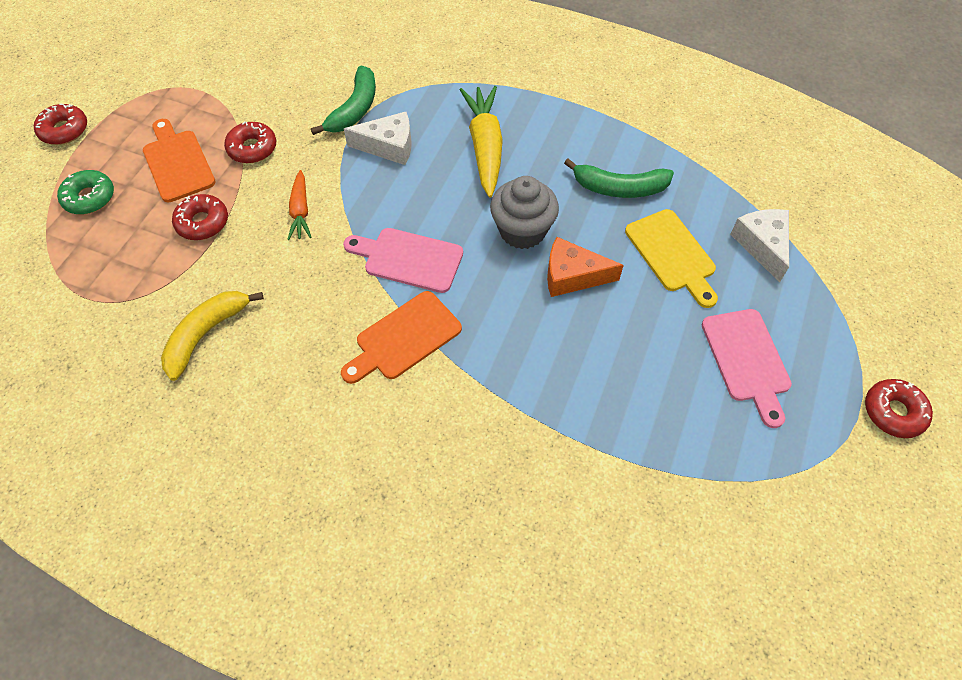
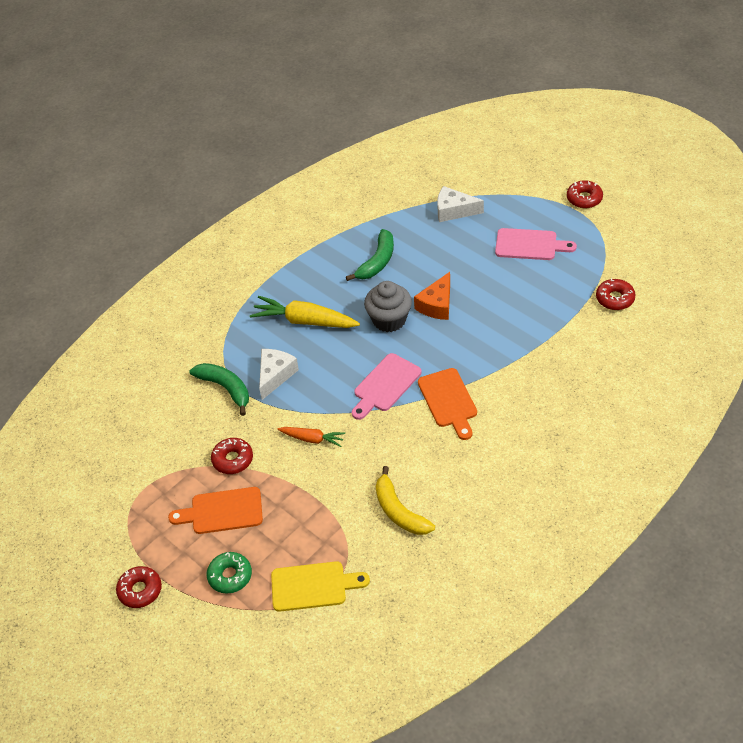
camera: 65 degrees left, 10 degrees down
red donut [172,194,228,240] -> red donut moved to [596,278,636,310]
yellow cutting board [625,209,718,308] -> yellow cutting board moved to [271,561,370,612]

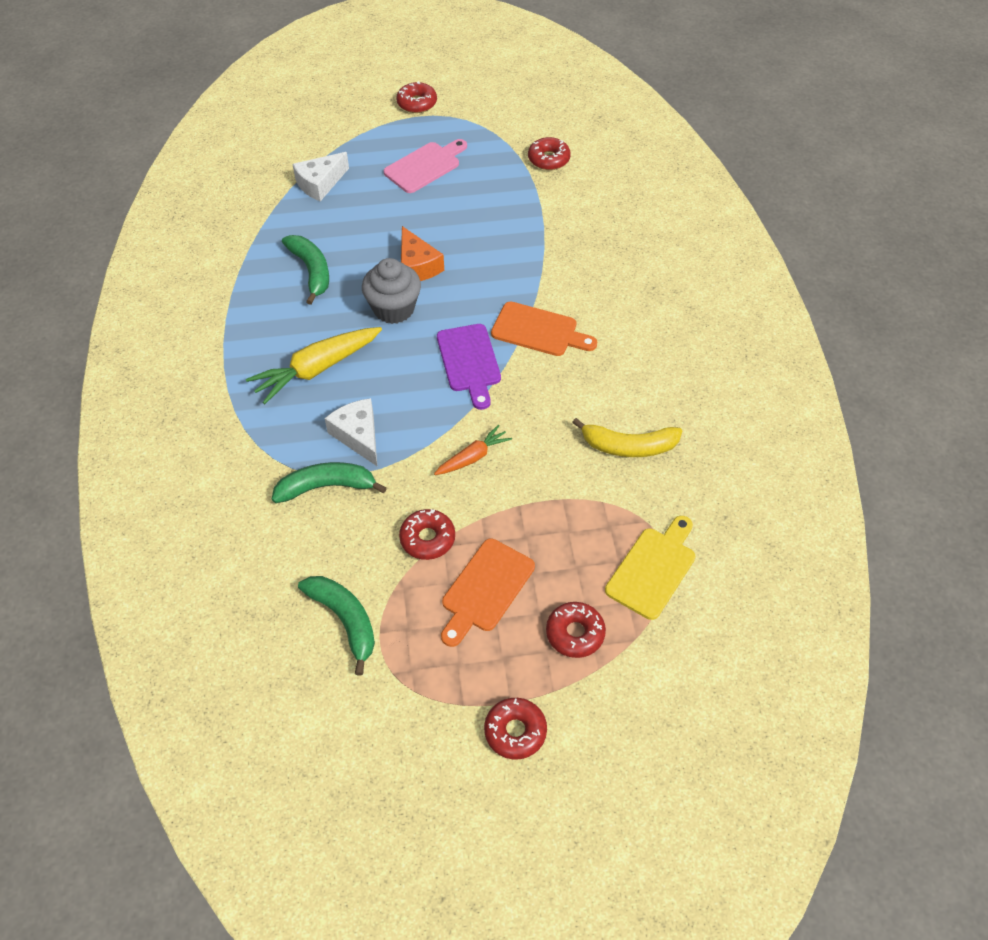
camera: 55 degrees left, 5 degrees up
green donut [207,552,252,594] -> red donut [546,602,606,658]
pink cutting board [352,353,422,420] -> purple cutting board [437,324,501,410]
none -> green banana [298,576,375,676]

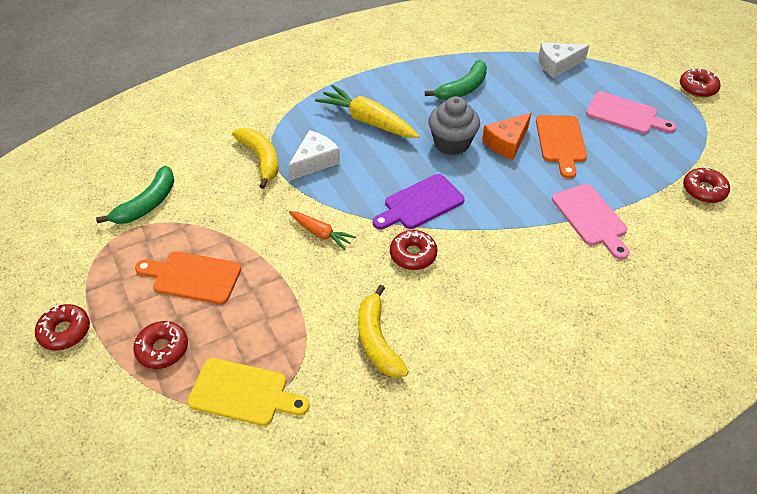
camera: 70 degrees right, 5 degrees down
green banana [272,462,387,503] -> yellow banana [232,128,279,189]
white cheese [292,152,349,201] -> white cheese turned 45 degrees counterclockwise [538,42,589,78]
red donut [399,509,455,560] -> red donut moved to [390,230,438,270]
orange cutting board [491,301,597,356] -> orange cutting board moved to [536,115,587,179]
none -> pink cutting board [552,184,629,260]

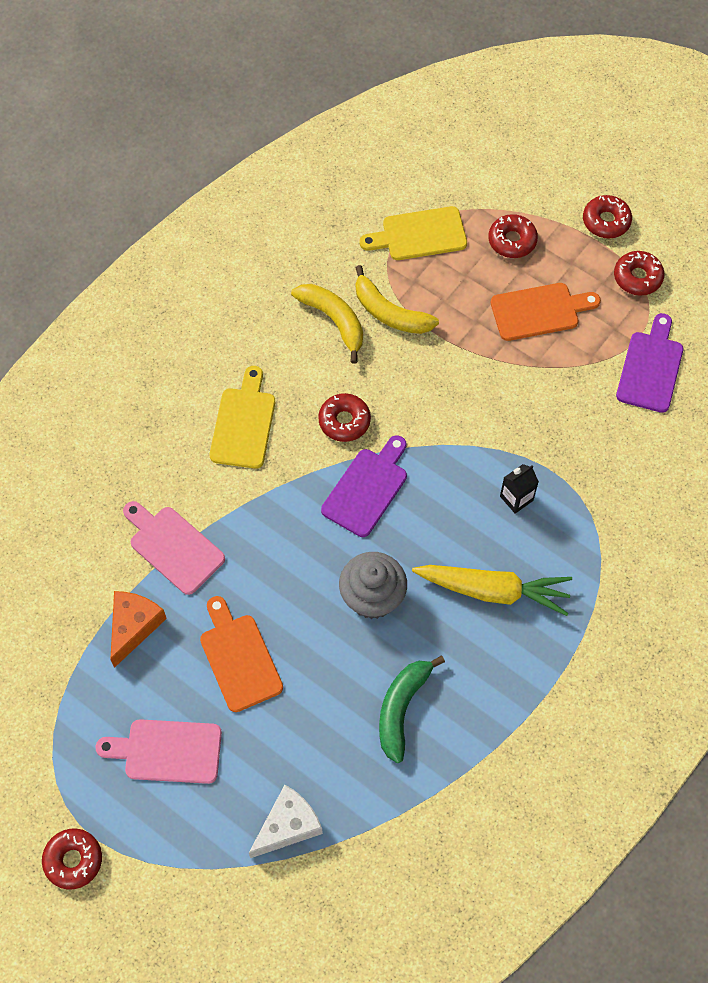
camera: 155 degrees right, 15 degrees up
green banana [96,166,174,224] -> purple cutting board [616,313,683,413]
yellow banana [232,128,279,189] -> yellow banana moved to [355,265,439,334]
white cheese [288,130,340,180] -> black carton [500,464,539,514]
orange carrot [289,211,356,250] -> none
orange cheese [482,113,531,160] -> orange cheese moved to [110,591,167,668]
red donut [683,167,730,203] -> red donut moved to [614,251,664,296]
none -> yellow cutting board [209,366,275,469]

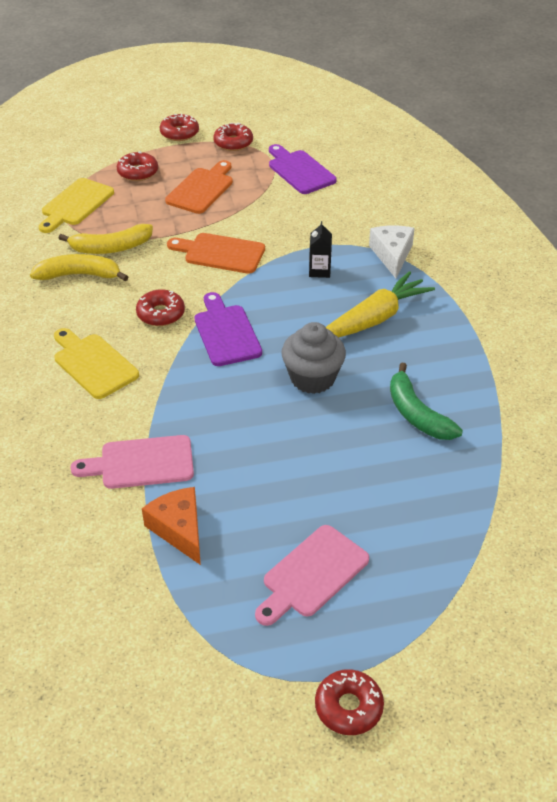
camera: 50 degrees left, 20 degrees down
orange cutting board [200,596,283,712] -> orange cutting board moved to [167,233,265,274]
white cheese [249,785,323,858] -> white cheese moved to [369,225,415,278]

